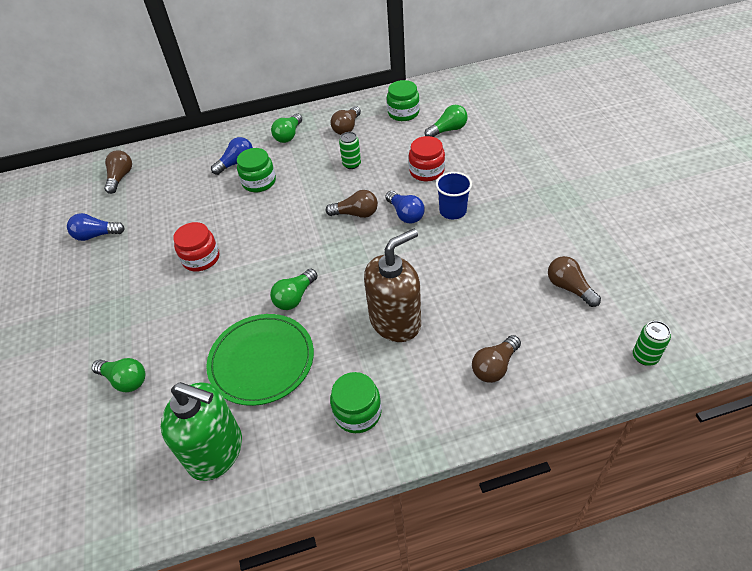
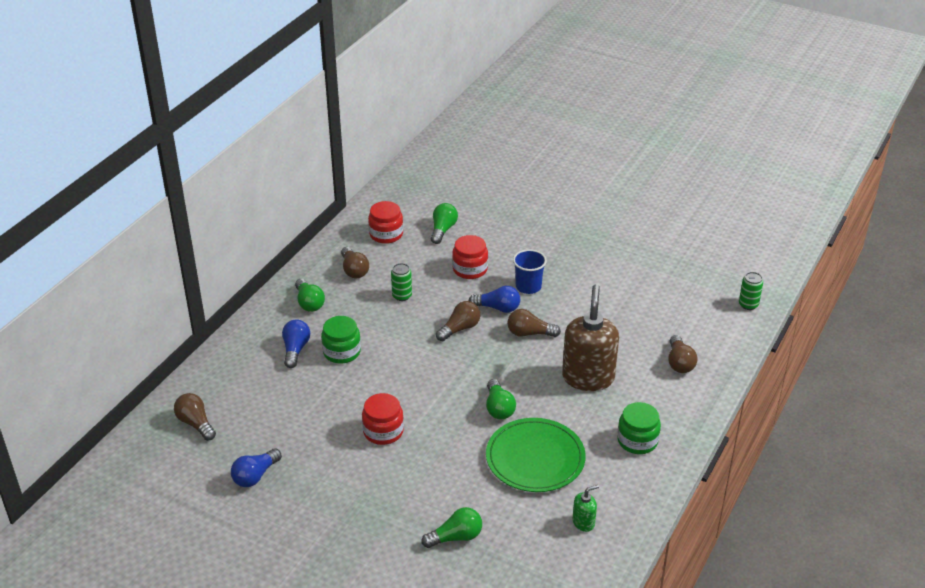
camera: 50 degrees left, 10 degrees down
green soap dispenser [161,382,242,481] -> green soap dispenser [573,485,599,532], size x0.44
green jar [387,80,420,121] -> red jar [368,201,403,244]
brown light bulb [548,256,601,307] -> brown light bulb moved to [507,309,561,337]

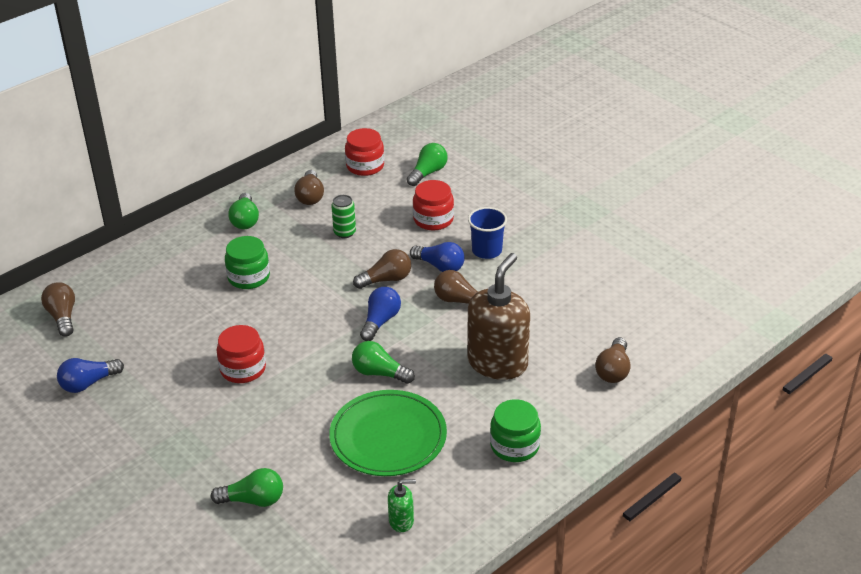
camera: 20 degrees right, 0 degrees up
blue light bulb [282,320,310,368] -> blue light bulb moved to [360,287,401,341]
green light bulb [486,379,516,419] -> green light bulb turned 105 degrees clockwise [352,341,415,384]
green can [739,272,763,310] -> none

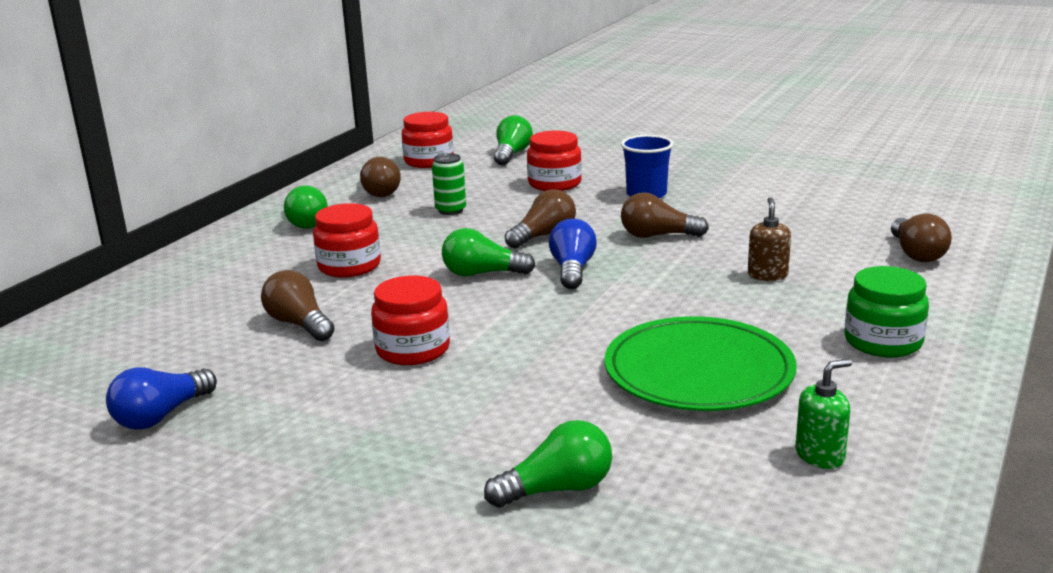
camera: 20 degrees left, 15 degrees down
brown light bulb [41,282,75,337] -> brown light bulb moved to [261,270,335,341]
green jar [225,236,270,289] -> red jar [313,203,381,278]
green light bulb [352,341,415,384] -> green light bulb moved to [442,228,536,277]
blue light bulb [410,242,465,272] -> none
brown soap dispenser [468,253,530,380] -> brown soap dispenser [748,197,791,281], size x0.44

